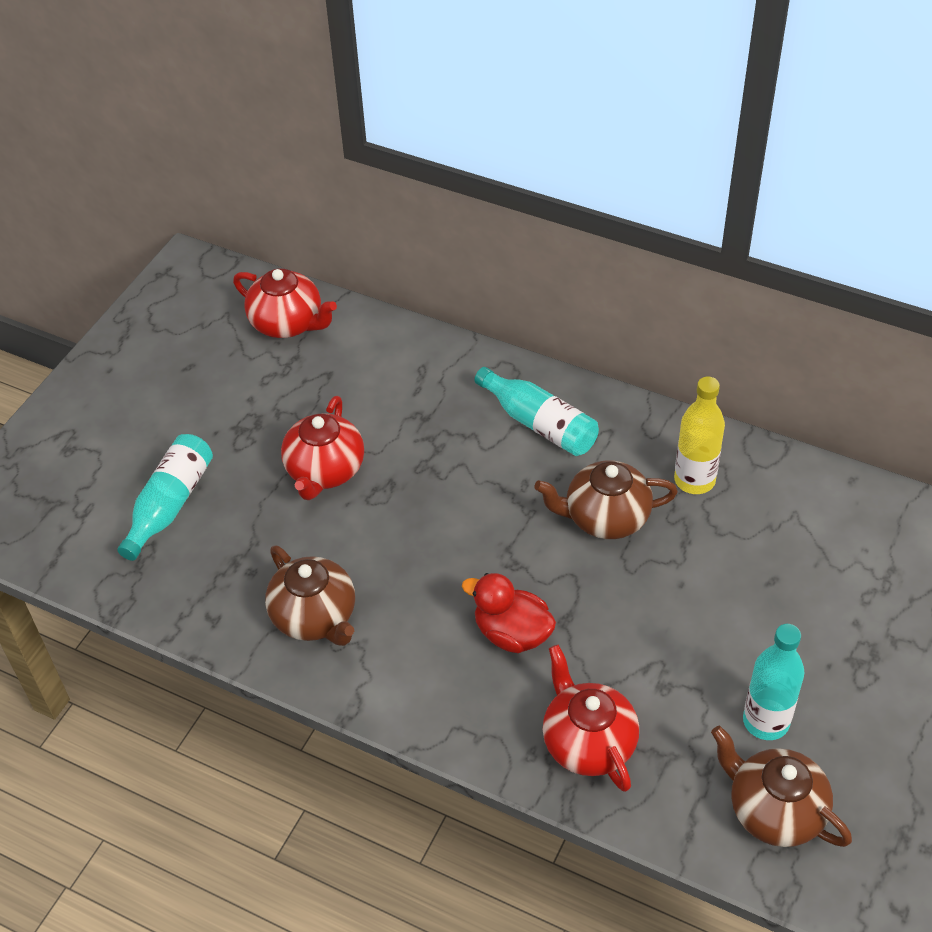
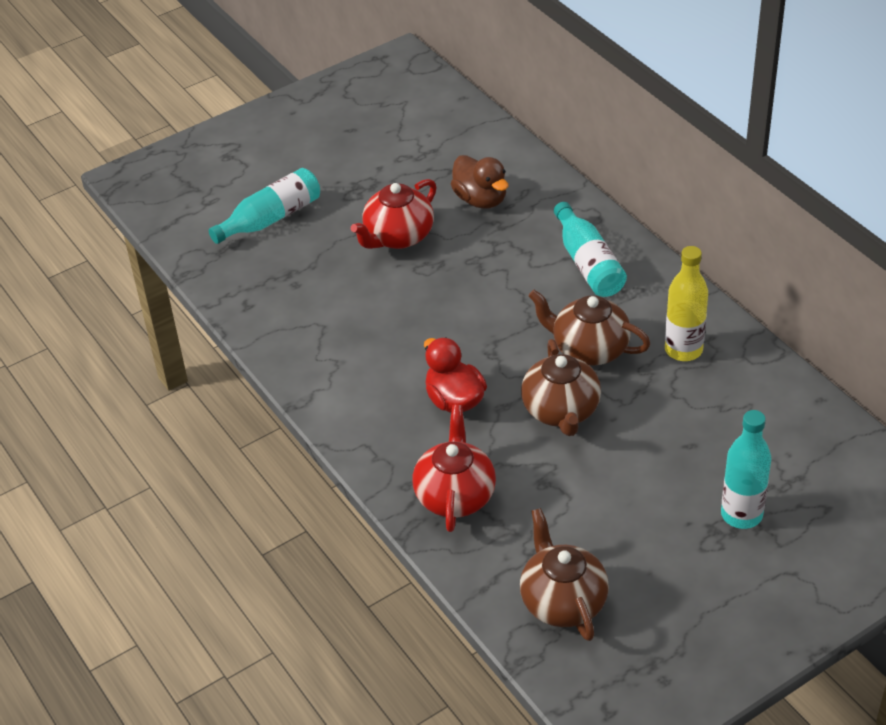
camera: 30 degrees right, 5 degrees down
red teapot [233,268,337,338] -> none
brown teapot [265,545,355,646] -> brown teapot moved to [521,339,601,436]
turquoise bottle [743,624,804,740] -> turquoise bottle moved to [721,410,771,529]
none -> brown duck [451,155,508,209]

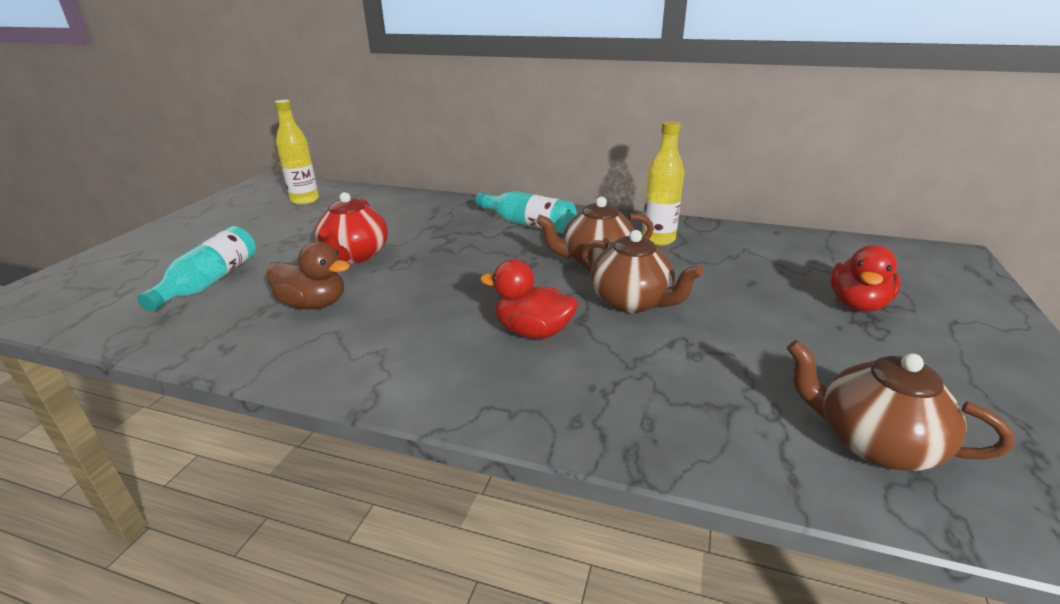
camera: 40 degrees left, 15 degrees down
red teapot [412,405,496,532] -> none
brown duck [451,155,508,209] -> brown duck moved to [267,241,350,310]
turquoise bottle [721,410,771,529] -> red duck [830,245,901,312]
none -> yellow bottle [274,100,319,205]

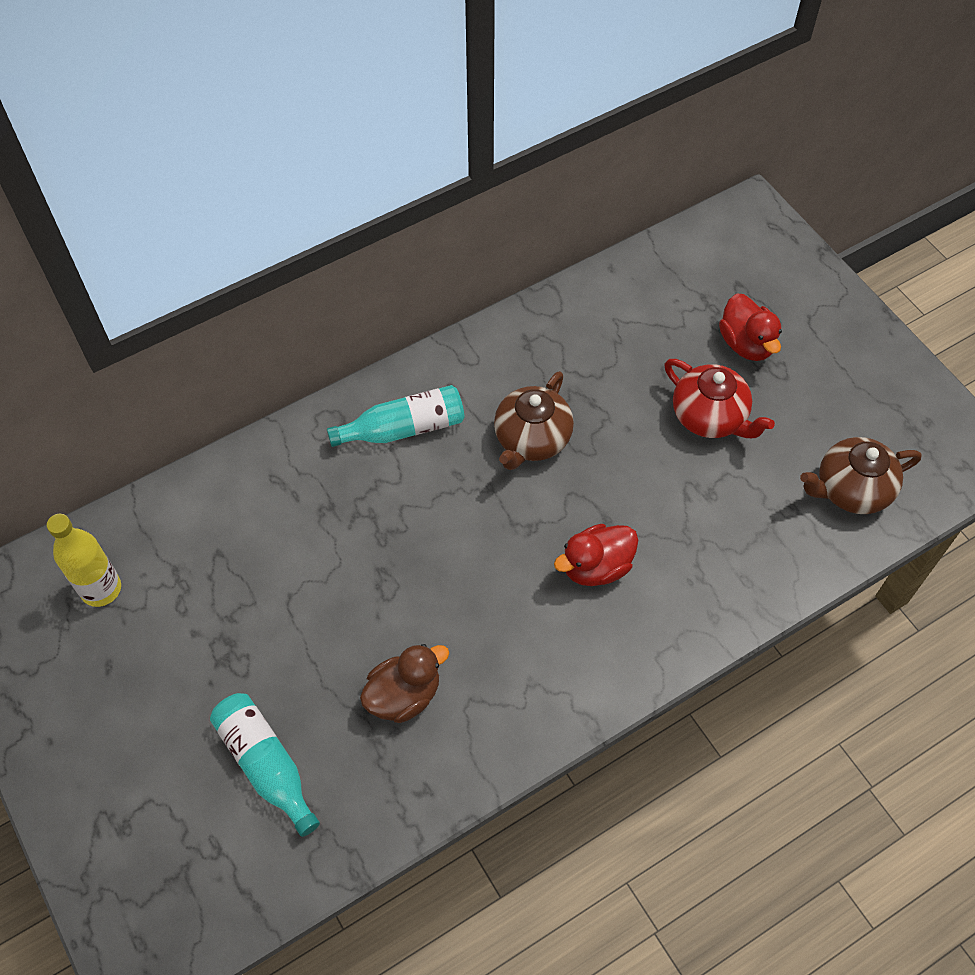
camera: 50 degrees left, 30 degrees up
red teapot [314,192,388,264] -> red teapot moved to [665,359,775,438]
brown teapot [581,230,703,313] -> none
yellow bottle [642,121,684,246] -> none

